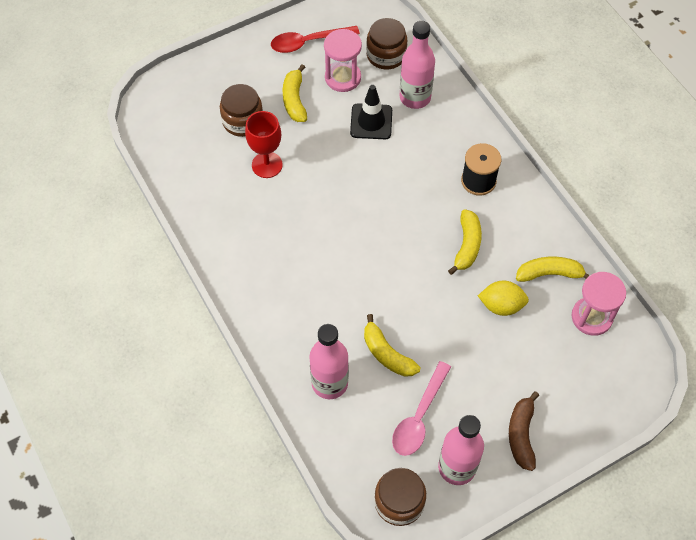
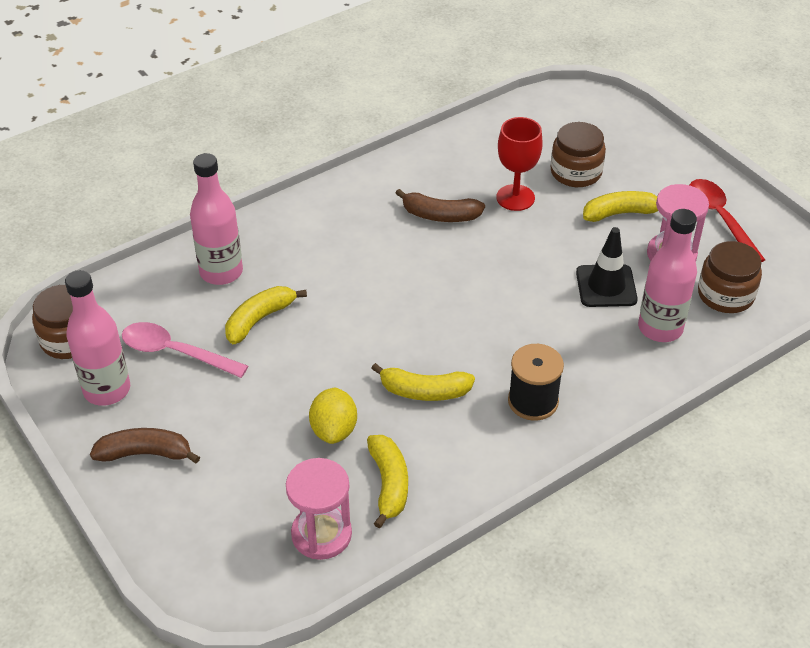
camera: 85 degrees right, 15 degrees down
none -> brown banana [395,189,485,222]

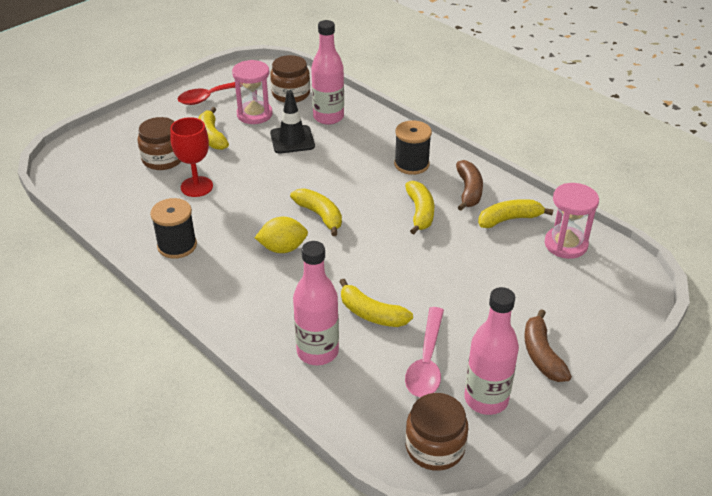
camera: 100 degrees left, 5 degrees down
yellow lemon [309,387,357,444] -> yellow lemon moved to [255,217,308,253]
brown banana [395,189,485,222] -> brown banana moved to [456,160,483,211]
none -> black spool [150,198,197,259]
none -> yellow banana [290,188,342,236]

